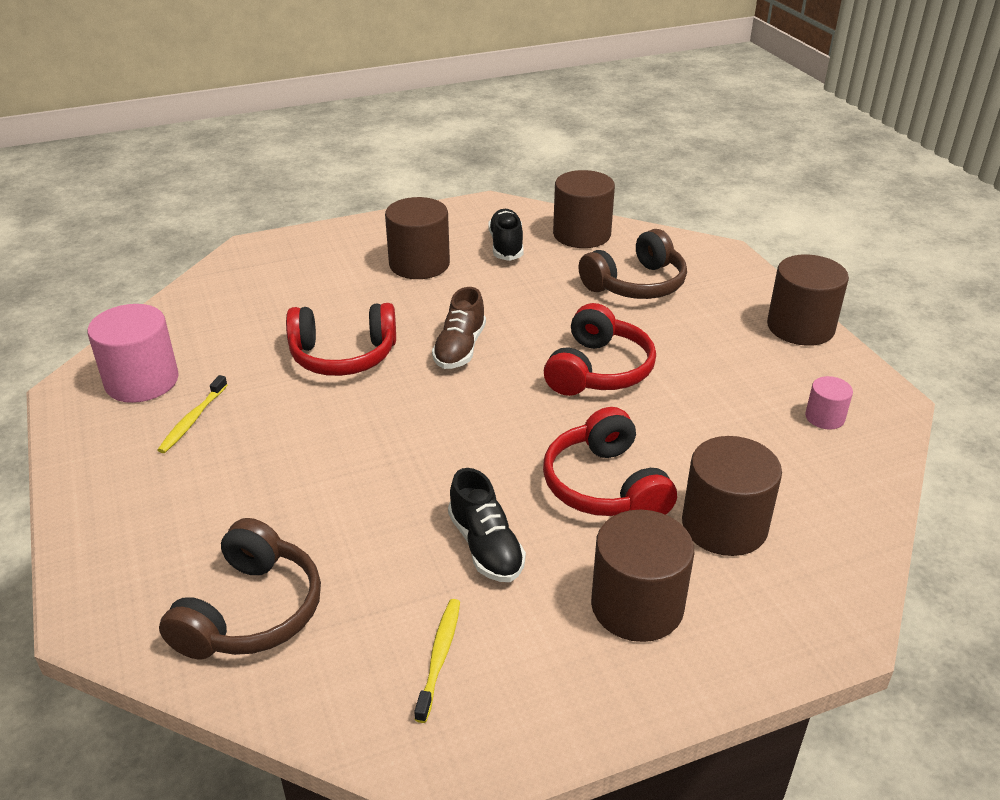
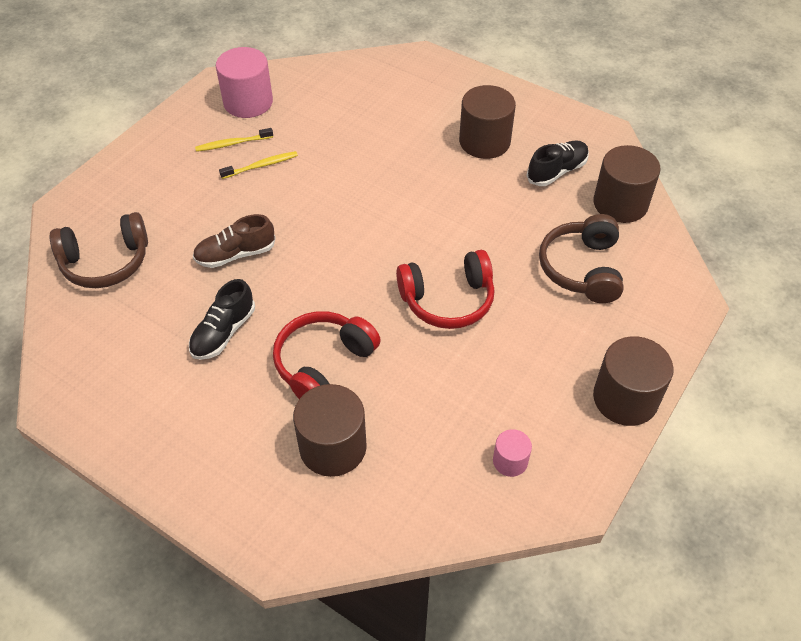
camera: 55 degrees right, 15 degrees up
red headphones [286,303,396,376] -> none
yellow toothbrush [414,599,460,723] -> yellow toothbrush moved to [219,151,298,179]
brown shoe [432,287,486,369] -> brown shoe moved to [193,214,275,268]
brown headphones [579,229,687,299] -> brown headphones turned 75 degrees clockwise [539,214,624,303]
brown cylinder [591,510,694,642] -> none

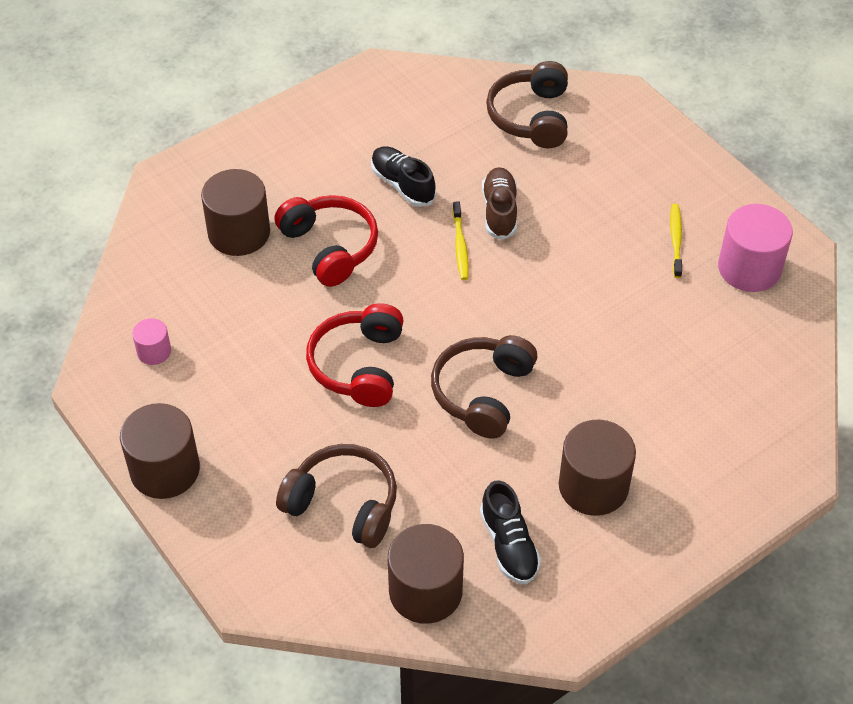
camera: 110 degrees right, 0 degrees up
yellow toothbrush [219,151,298,179] -> yellow toothbrush moved to [453,201,469,280]
none -> brown headphones [431,335,537,439]

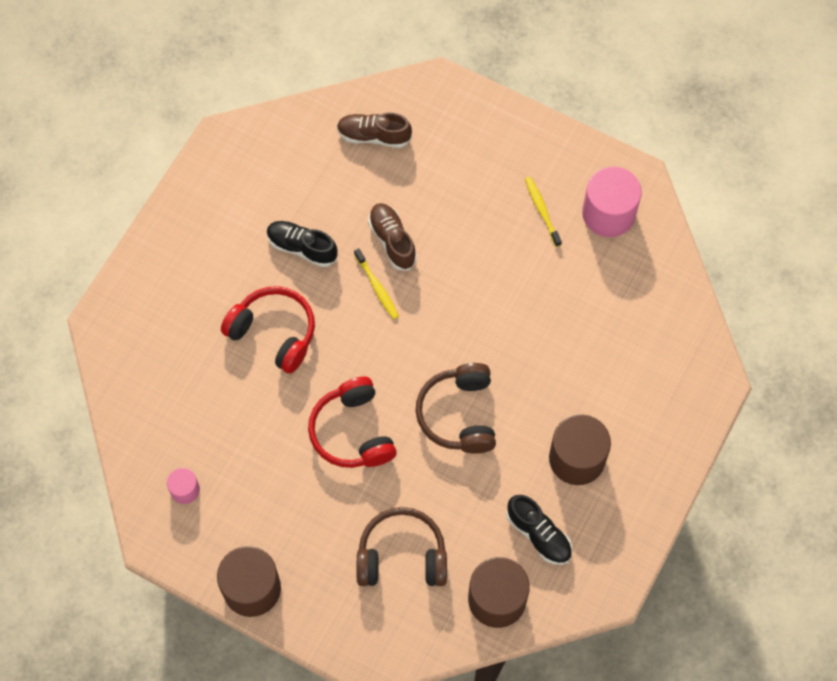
camera: 25 degrees left, 15 degrees up
brown cylinder [201,169,270,256] -> none
brown headphones [486,61,568,148] -> brown shoe [337,113,412,148]

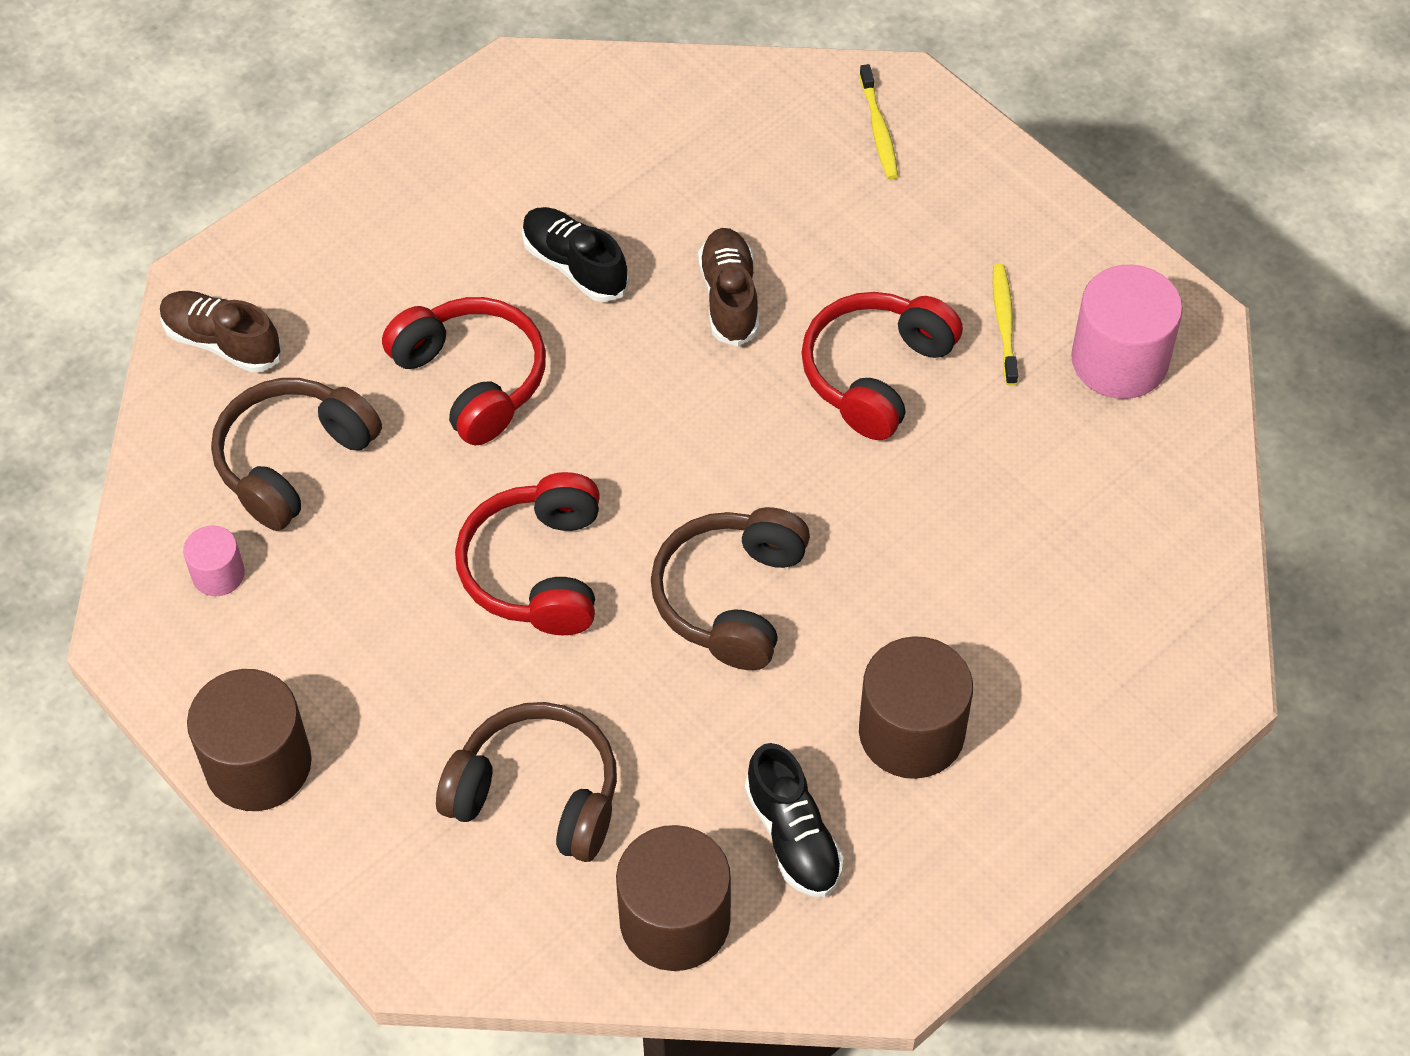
camera: 20 degrees right, 10 degrees down
brown shoe [337,113,412,148] -> brown shoe moved to [160,291,282,372]
yellow toothbrush [354,248,399,319] -> yellow toothbrush moved to [859,64,898,179]
none -> brown headphones [211,378,382,531]
none -> red headphones [801,292,963,440]

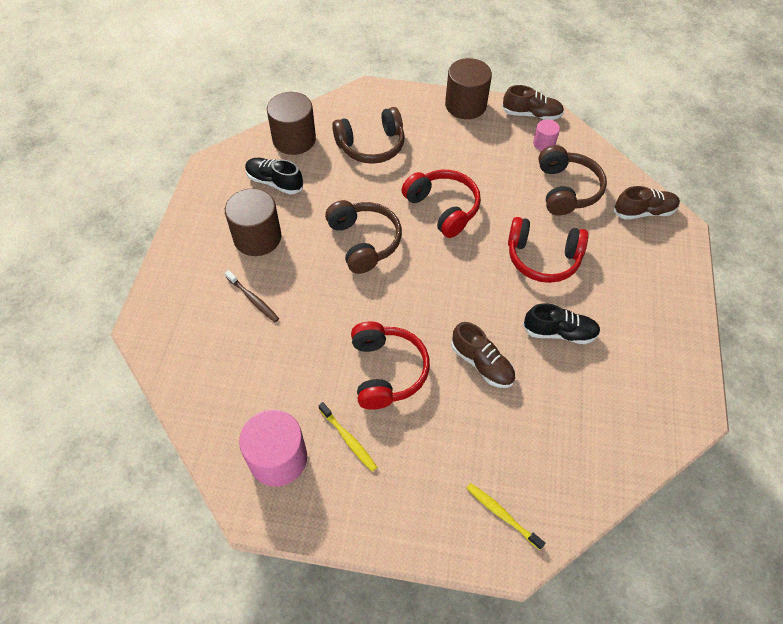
camera: 140 degrees right, 0 degrees up
none -> brown toothbrush [225,270,279,322]
none -> brown shoe [502,85,564,120]

